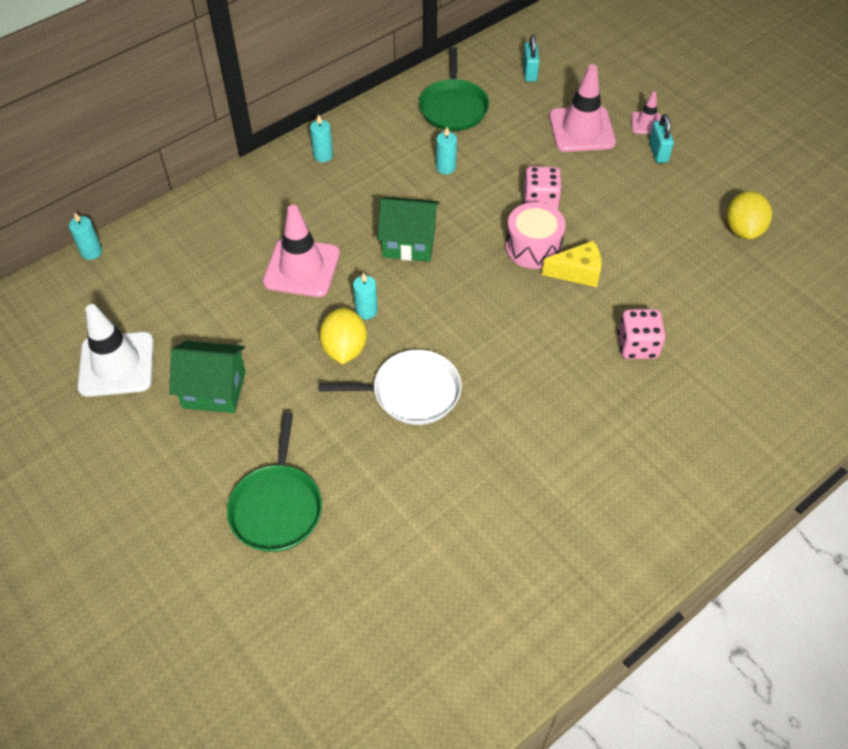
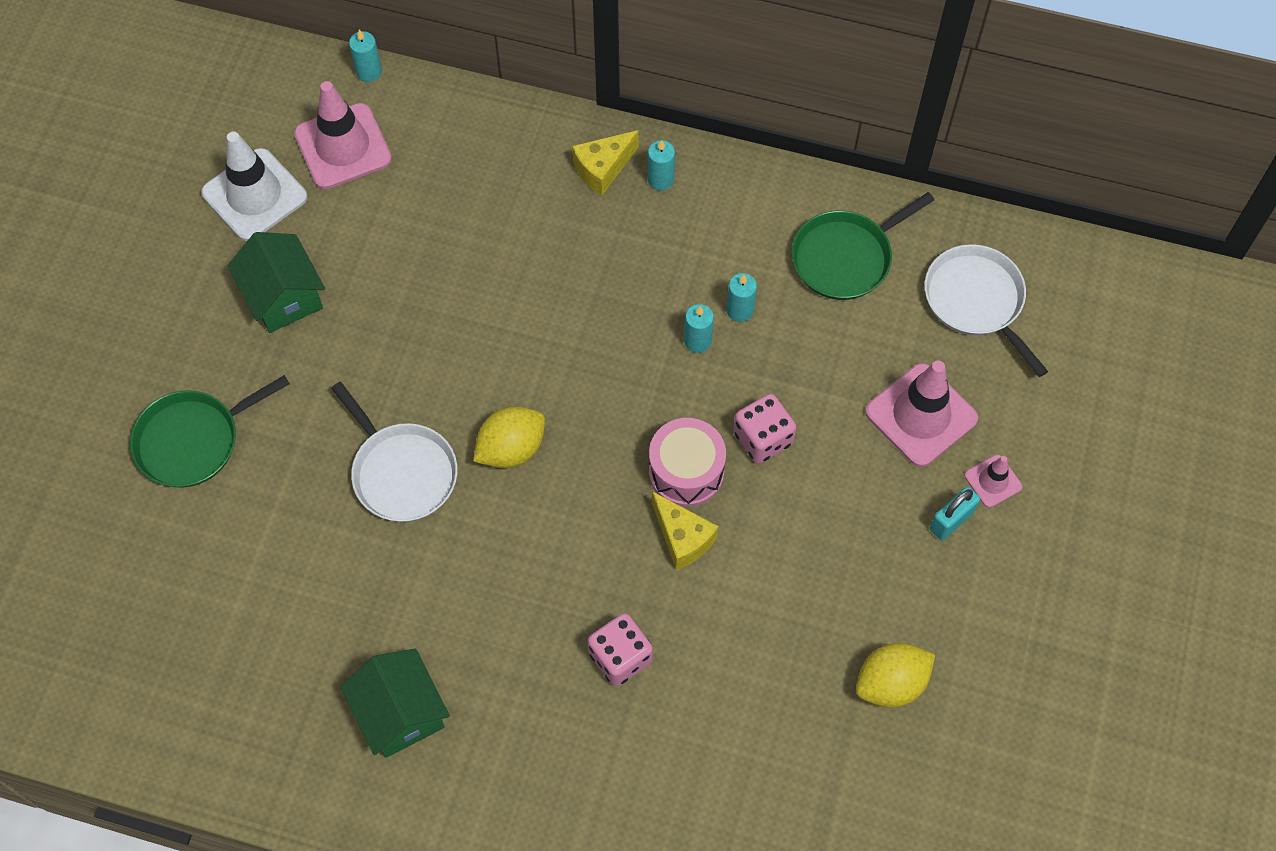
camera: 55 degrees right, 10 degrees up
pink traffic cone [263,205,340,297] -> pink traffic cone moved to [294,81,392,189]
yellow lemon [319,307,367,364] -> yellow lemon moved to [473,406,545,468]
turquoise candle [353,272,378,320] -> turquoise candle moved to [684,304,714,353]
green house [377,197,440,262] -> green house moved to [341,649,450,758]
turquoise padlock [523,35,539,82] -> white pan [925,244,1048,377]
none -> yellow cheese [572,130,639,196]

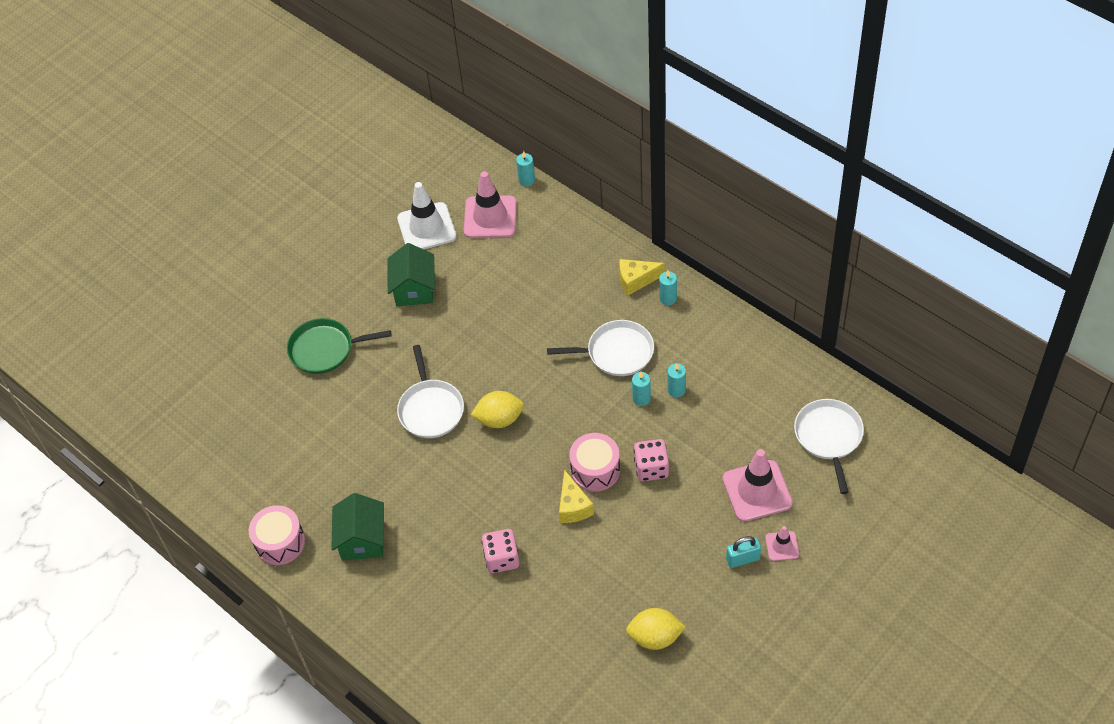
camera: 30 degrees right, 10 degrees down
green pan [792,192,934,300] -> none
none -> pink drum [249,505,305,565]
none -> white pan [547,320,654,376]

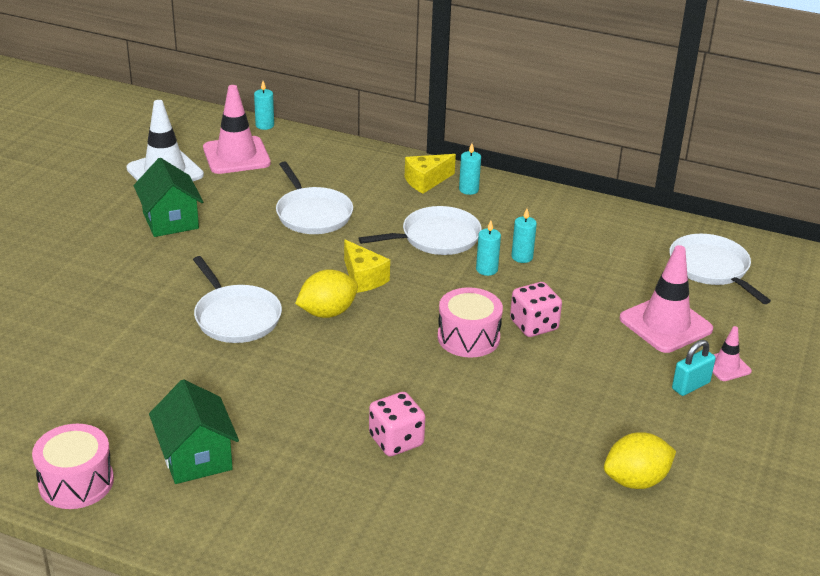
camera: 25 degrees left, 20 degrees down
green pan [287,318,392,374] -> none
yellow cheese [559,470,594,523] -> yellow cheese moved to [344,239,390,293]
none -> white pan [276,161,353,234]

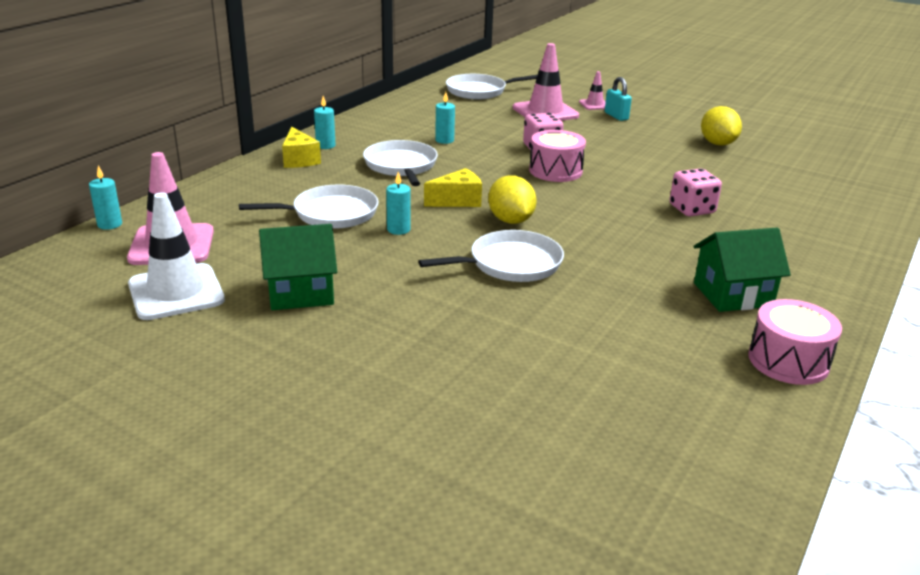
camera: 80 degrees left, 5 degrees down
turquoise candle [476,221,501,276] -> turquoise candle moved to [386,172,411,235]

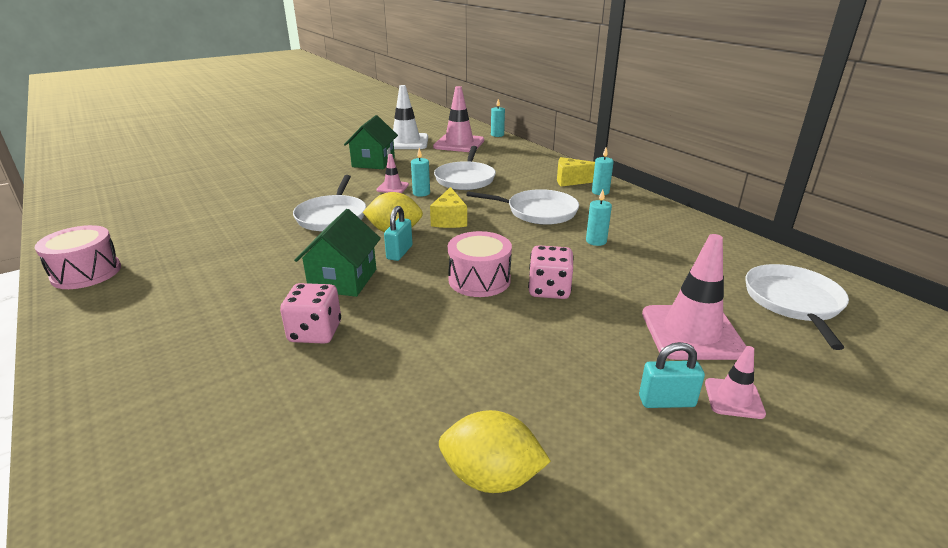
camera: 115 degrees right, 0 degrees up
green house [693,228,791,312] -> green house moved to [294,209,381,297]
none -> pink traffic cone [376,154,409,193]
none -> turquoise padlock [384,206,413,261]

